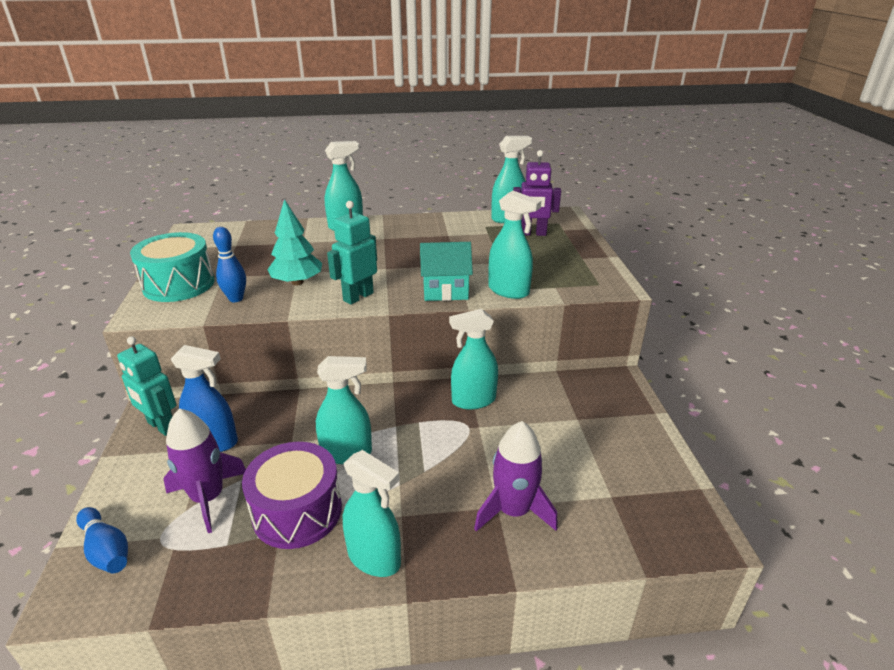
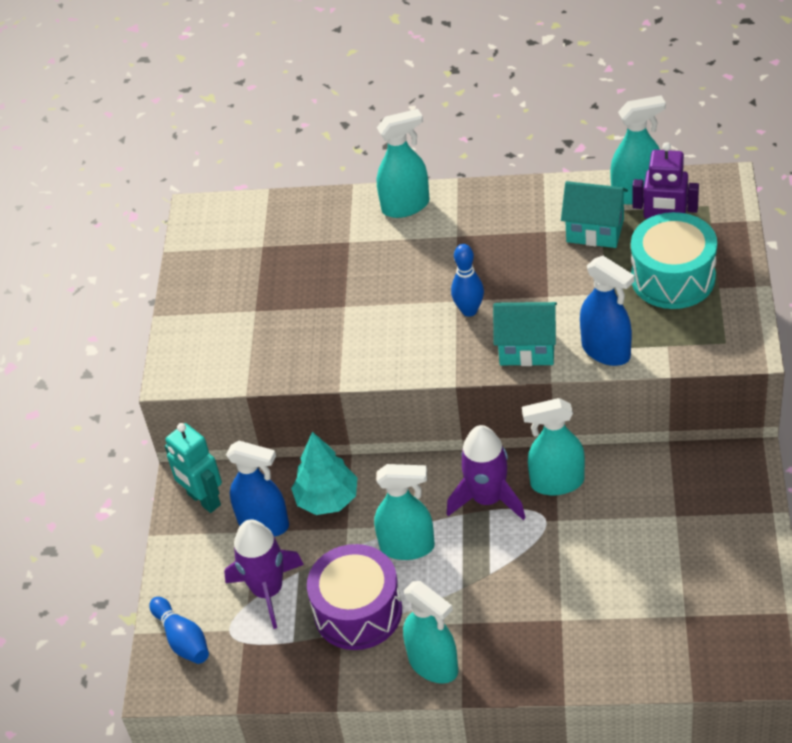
camera: 15 degrees right, 15 degrees up
turquoise drum [130,232,215,302] -> turquoise drum moved to [631,212,717,309]
blue bowling pin [213,227,246,302] -> blue bowling pin moved to [451,244,484,317]
turquoise tree [267,199,322,285] -> turquoise tree moved to [291,432,357,515]
turquoise robot [327,201,377,305] -> none
purple rocket [474,421,558,532] -> purple rocket moved to [447,425,525,520]
turquoise spray bottle [489,190,541,299] -> blue spray bottle [580,256,634,366]
none -> turquoise house [561,181,628,248]

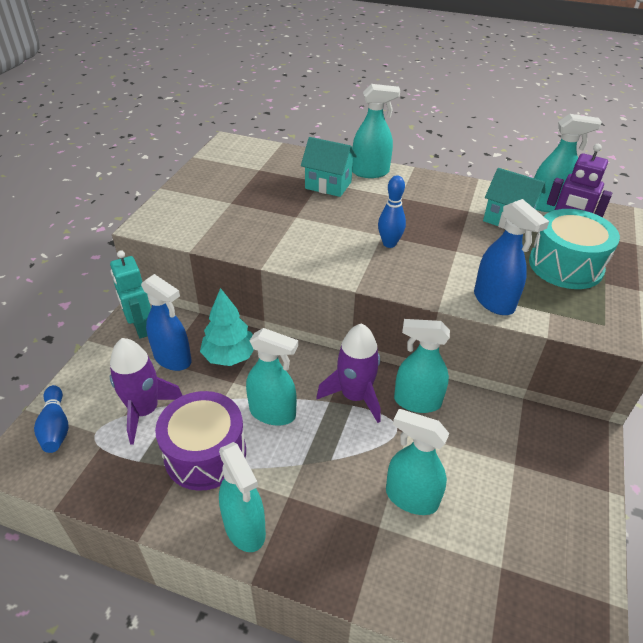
camera: 10 degrees right, 5 degrees down
turquoise house [493,302,557,366] -> turquoise house moved to [301,137,357,197]
none -> turquoise spray bottle [386,409,449,515]

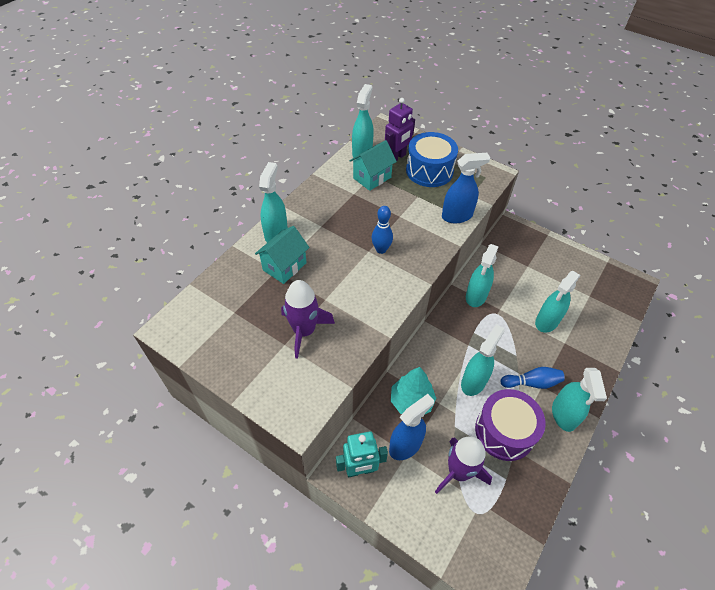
camera: 75 degrees left, 10 degrees up
blue bowling pin [34,385,69,453] -> blue bowling pin moved to [500,367,565,389]
turquoise spray bottle [219,442,266,552] -> turquoise spray bottle turned 105 degrees clockwise [552,368,607,432]
purple rocket [316,324,380,423] -> purple rocket moved to [281,280,335,359]
turquoise drum [529,209,620,289] -> blue drum [406,132,458,187]

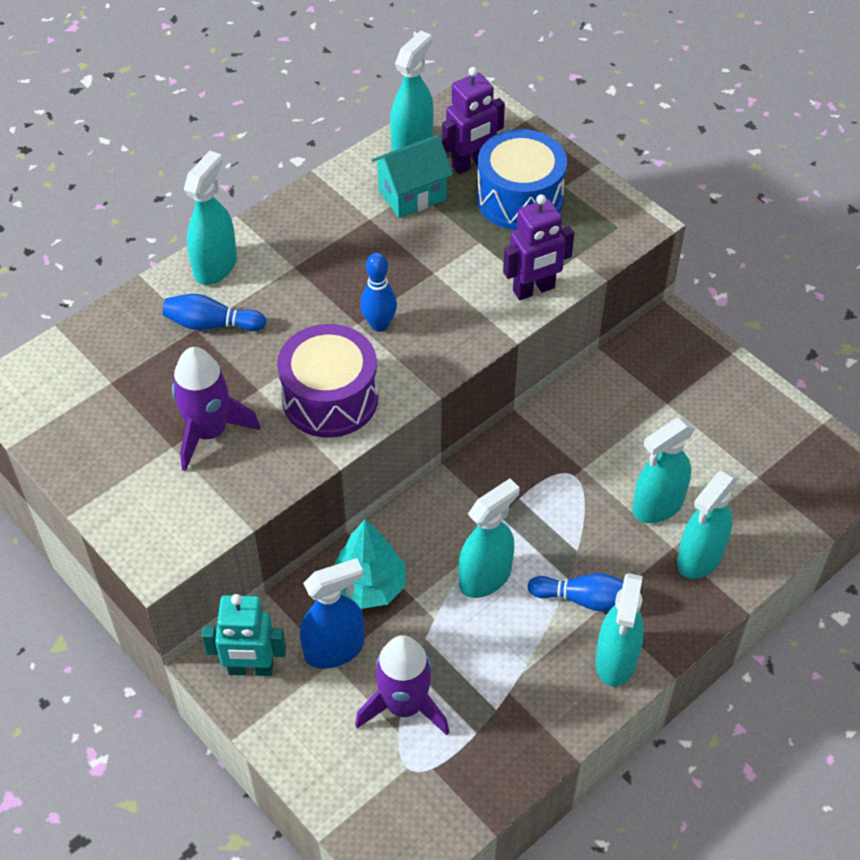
camera: 15 degrees right, 0 degrees up
turquoise house [255,226,310,284] -> blue bowling pin [163,294,266,331]
blue spray bottle [442,153,490,223] -> purple robot [503,194,574,300]
turquoise spray bottle [466,244,499,307] -> turquoise spray bottle moved to [677,470,738,579]
purple drum [475,389,545,461] -> purple drum moved to [277,324,378,438]

